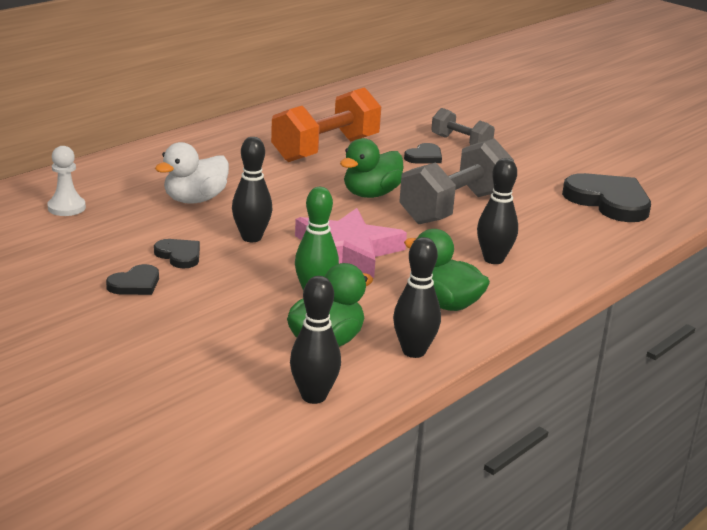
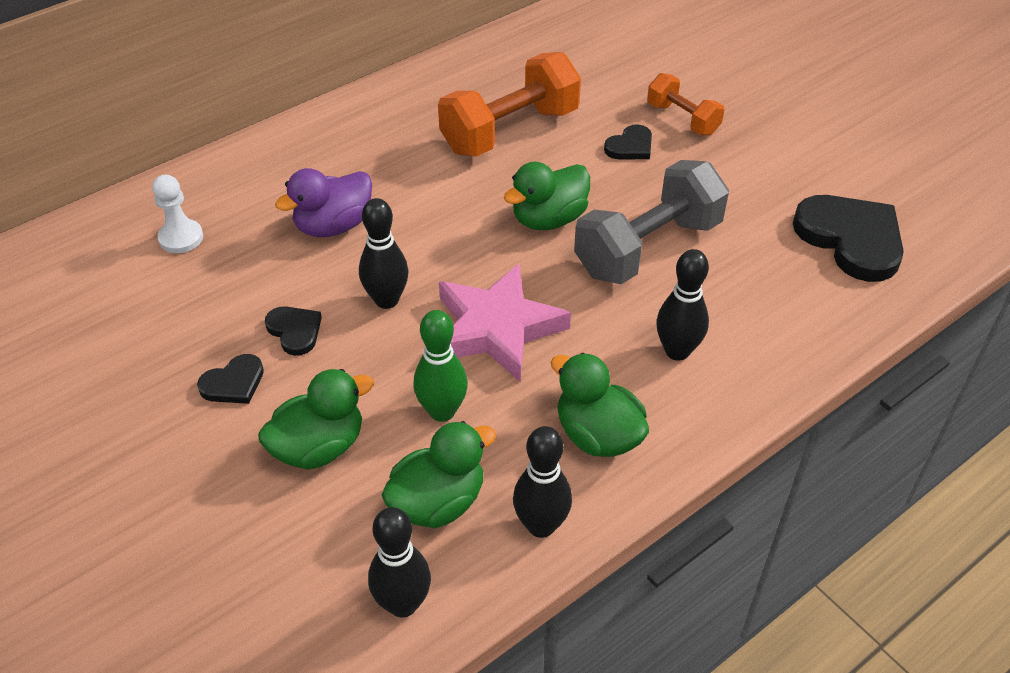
camera: 10 degrees right, 20 degrees up
white duck [155,142,229,204] -> purple duck [275,168,372,237]
grey dumbbell [431,108,495,145] -> orange dumbbell [647,73,724,136]
none -> green duck [258,369,374,470]

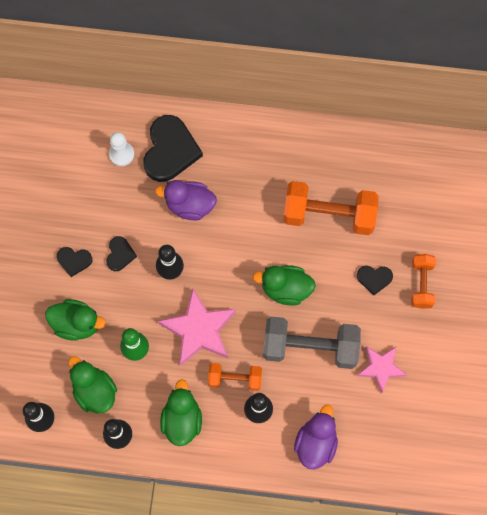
camera: 45 degrees right, 25 degrees up
green duck [382,421,496,528] -> green duck turned 135 degrees counterclockwise [68,356,117,413]
black heart [793,195,904,282] -> black heart moved to [143,115,203,182]
none -> orange dumbbell [208,363,262,391]
none -> purple duck [294,405,338,470]
none -> pink star [357,346,407,393]

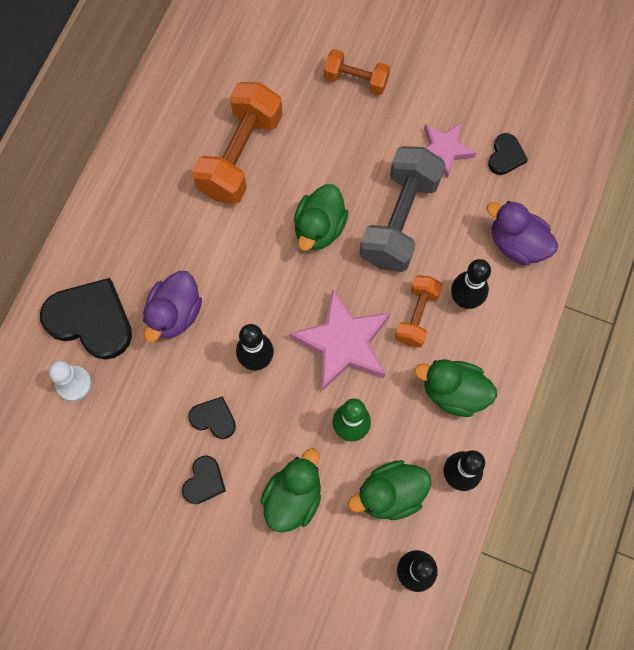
camera: 75 degrees left, 0 degrees up
black heart [357,266,393,295] -> black heart moved to [488,133,528,175]

